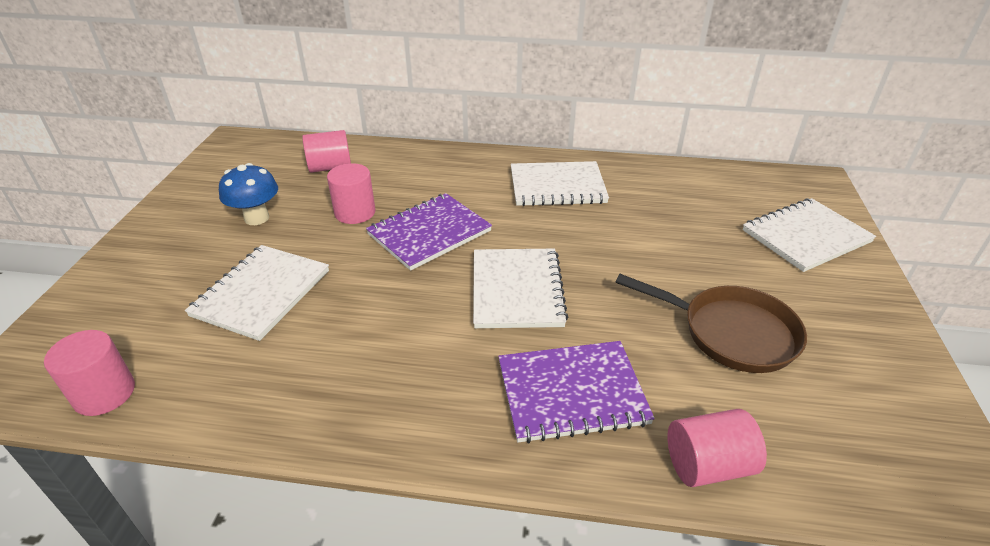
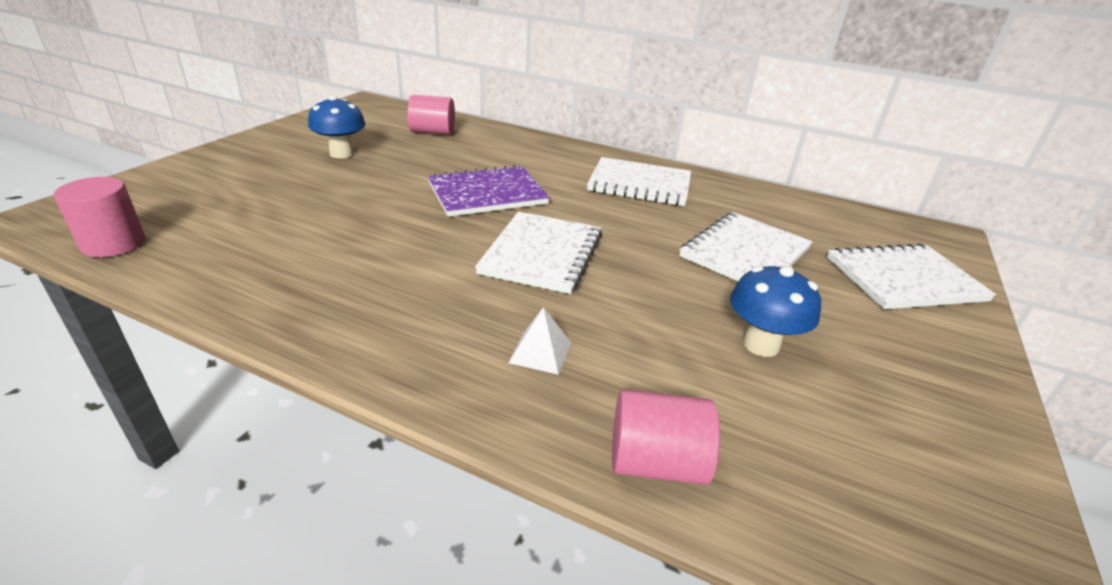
camera: 15 degrees right, 5 degrees down
white notebook [185,245,329,341] -> white notebook moved to [679,212,813,282]
pink cylinder [327,163,376,224] -> none
purple notebook [498,341,655,443] -> white pyramid [509,307,571,375]
brown pan [616,274,807,373] -> blue mushroom [730,265,821,357]

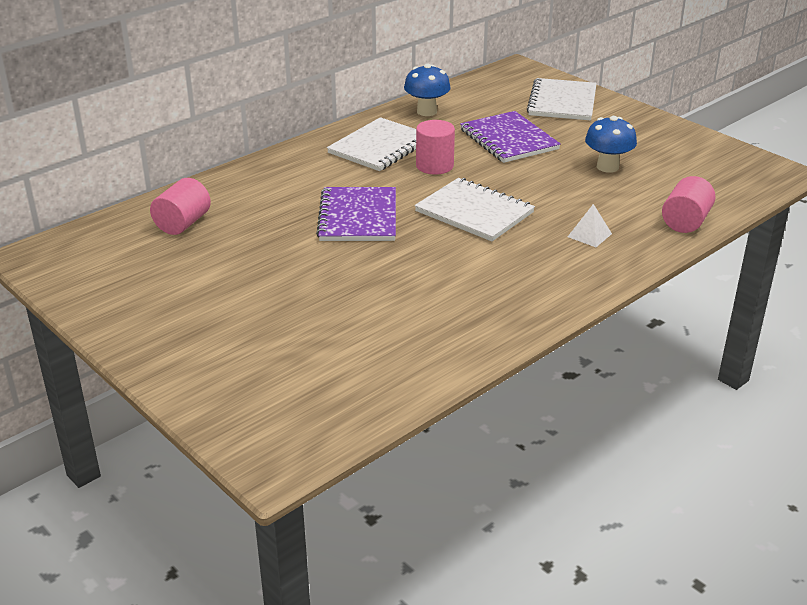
camera: 65 degrees left, 0 degrees up
pink cylinder [54,177,145,257] -> pink cylinder moved to [416,120,455,174]
blue mushroom [308,95,365,158] -> blue mushroom moved to [404,64,451,116]
white notebook [679,212,813,282] -> purple notebook [460,111,561,163]

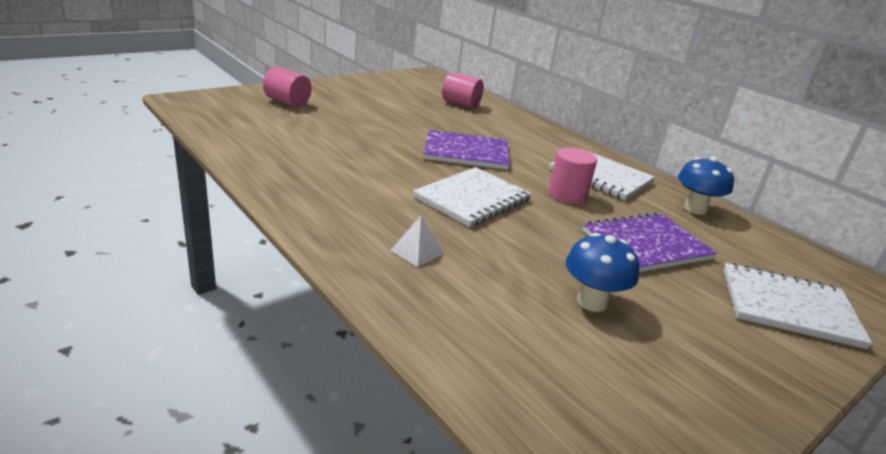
camera: 90 degrees right, 5 degrees down
pink cylinder [662,176,716,233] -> pink cylinder moved to [263,67,311,107]

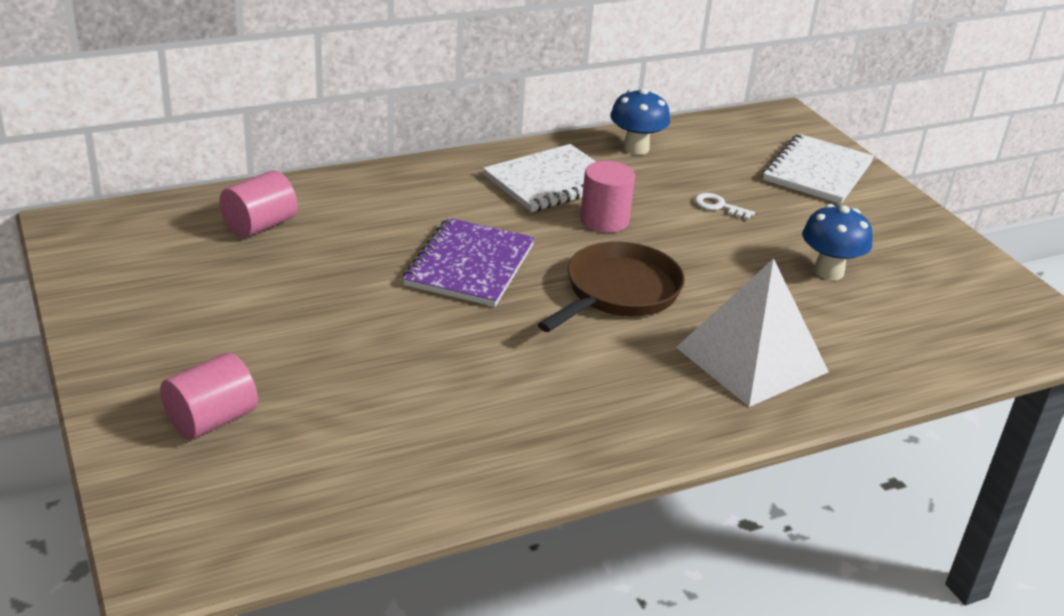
camera: 75 degrees left, 5 degrees up
white pyramid [390,216,444,267] -> white pyramid [676,258,829,407], size x2.43
white notebook [413,167,531,227] -> brown pan [538,241,685,332]
purple notebook [582,212,717,272] -> white key [694,193,755,220]

